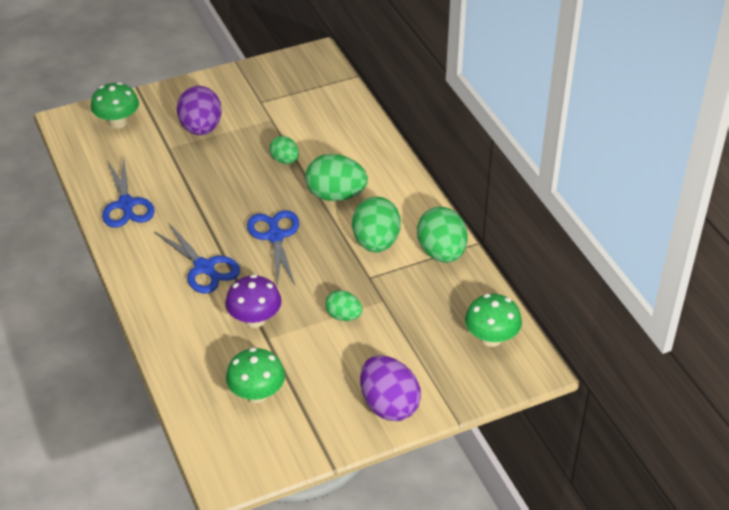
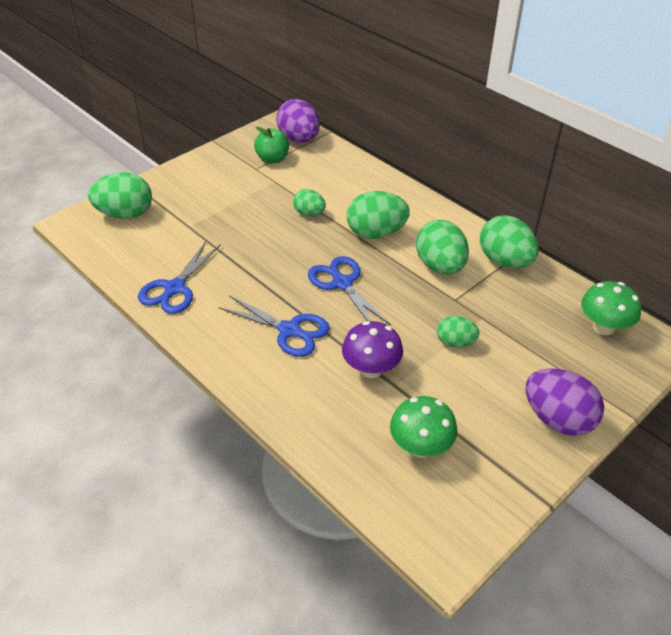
camera: 20 degrees left, 0 degrees up
green mushroom [91,82,139,129] -> green egg [88,172,152,219]
blue scissors [102,158,155,228] -> blue scissors turned 60 degrees clockwise [138,241,221,314]
purple egg [177,86,222,135] -> purple egg moved to [276,99,320,143]
none -> green apple [254,126,289,164]

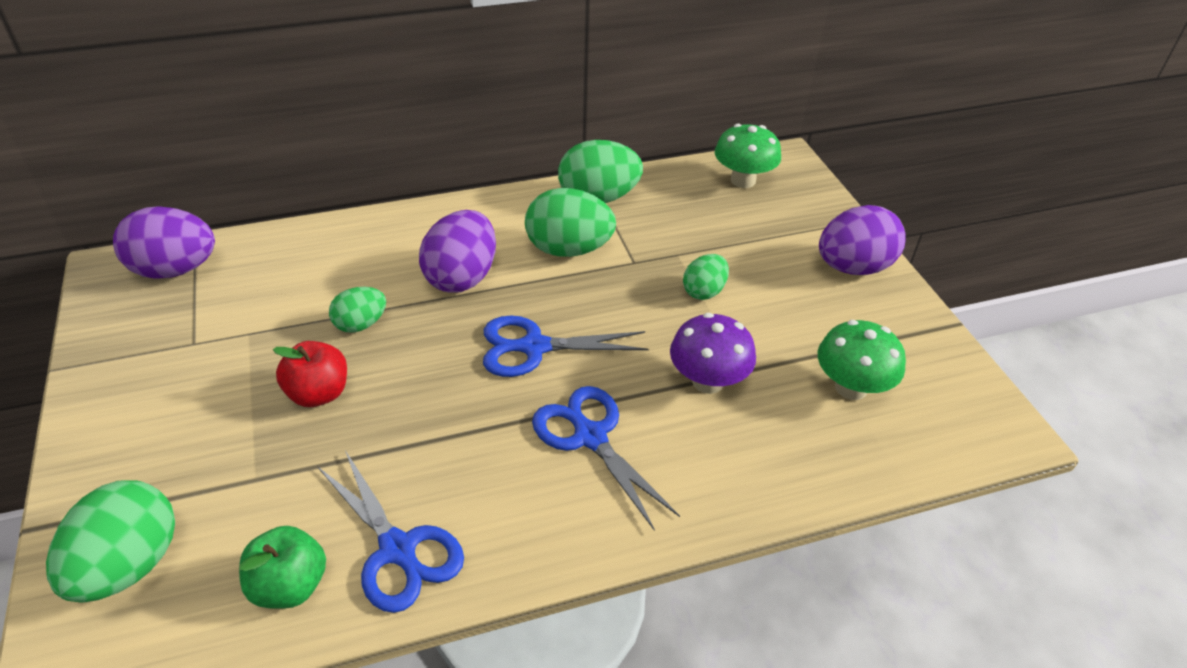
camera: 65 degrees left, 0 degrees up
blue scissors [218,295,330,357] -> blue scissors turned 90 degrees counterclockwise [532,386,680,531]
green apple [254,126,289,164] -> green apple moved to [239,526,326,609]
green egg [347,191,410,239] -> purple egg [419,210,496,293]
none -> red apple [273,341,347,407]

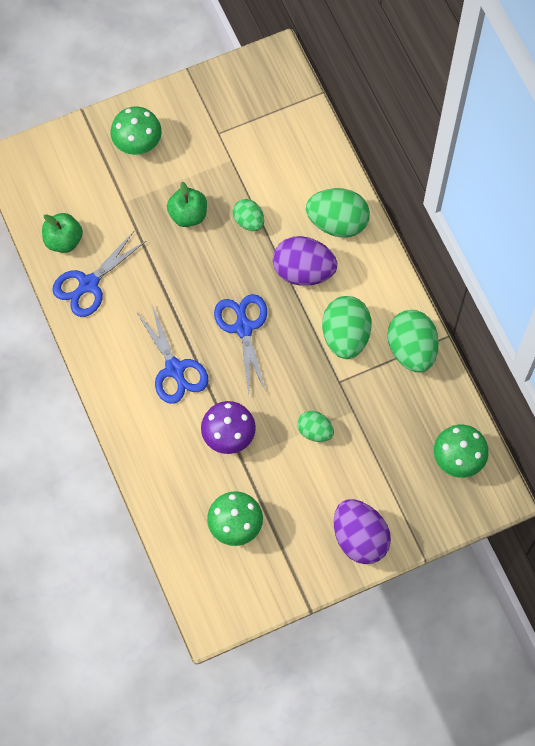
camera: 85 degrees right, 25 degrees up
green egg [46,480,175,603] -> green egg moved to [306,188,370,237]
purple egg [113,206,215,279] -> none
red apple [273,341,347,407] -> green apple [167,182,207,227]
blue scissors [532,386,680,531] -> blue scissors turned 105 degrees clockwise [136,305,208,404]
none -> green mushroom [111,106,162,155]

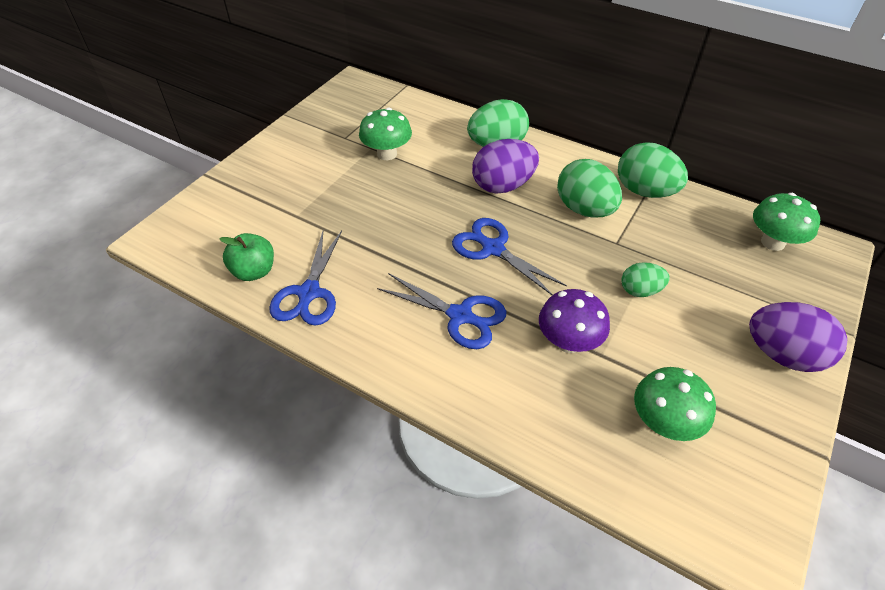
camera: 35 degrees left, 20 degrees down
green mushroom [111,106,162,155] -> green mushroom moved to [359,108,412,160]
green apple [167,182,207,227] -> none
green egg [233,199,264,231] -> none

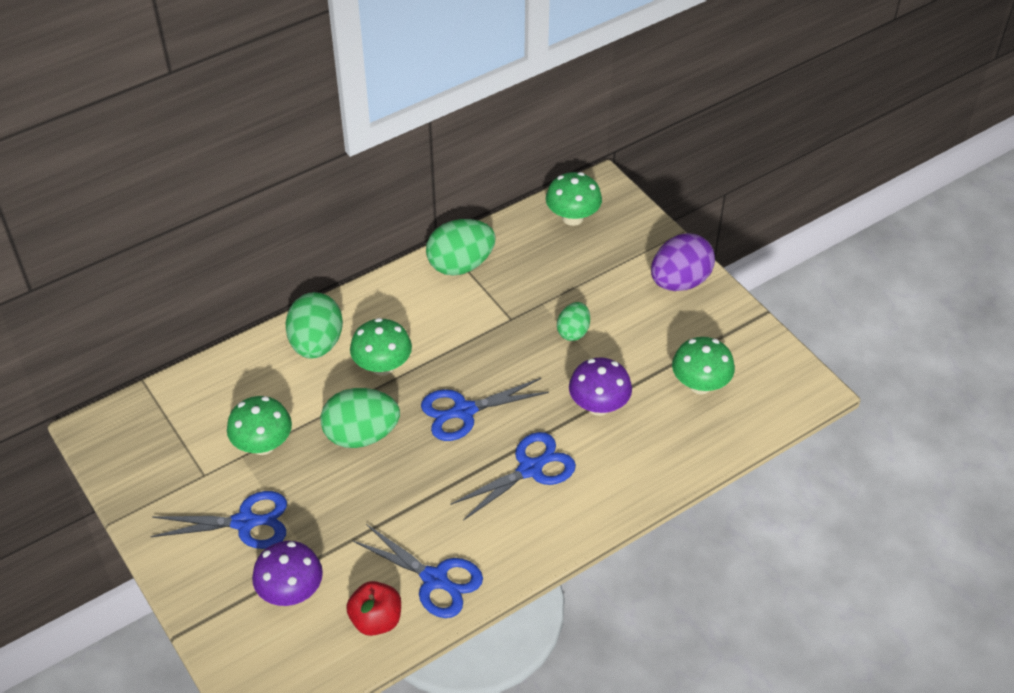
camera: 65 degrees left, 0 degrees up
green apple [219,233,274,281] -> red apple [346,581,401,636]
purple egg [472,139,539,193] -> green mushroom [350,318,412,376]
green egg [557,159,622,218] -> green egg moved to [320,388,400,448]
none -> blue scissors [150,491,287,549]
none -> purple mushroom [252,541,323,606]

